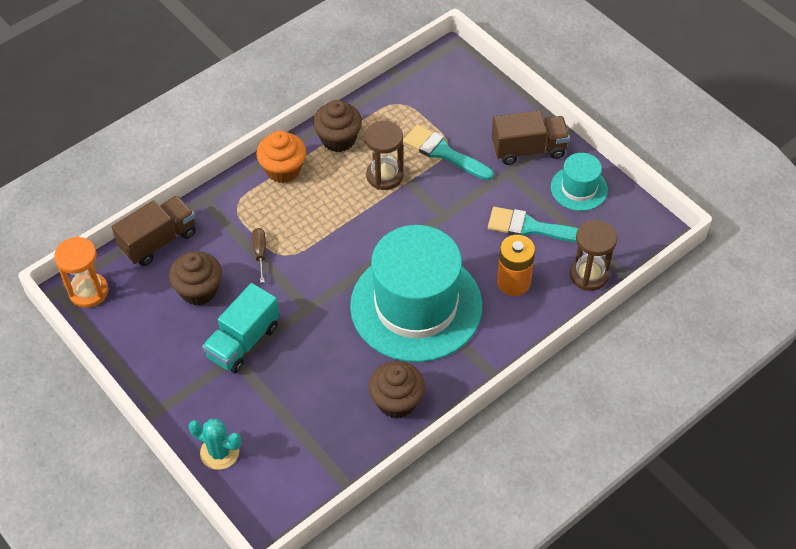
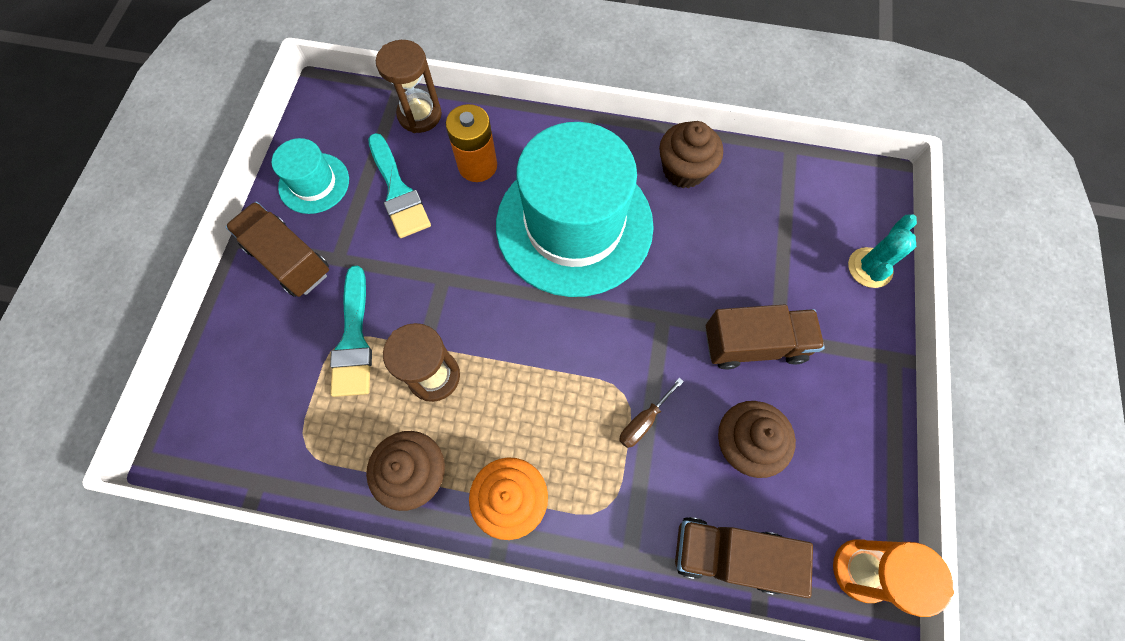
camera: 130 degrees left, 15 degrees up
turquoise cactus [189,419,241,470] -> turquoise cactus turned 45 degrees clockwise [848,214,917,288]
turquoise truck [202,283,279,373] -> brown truck [706,304,825,370]

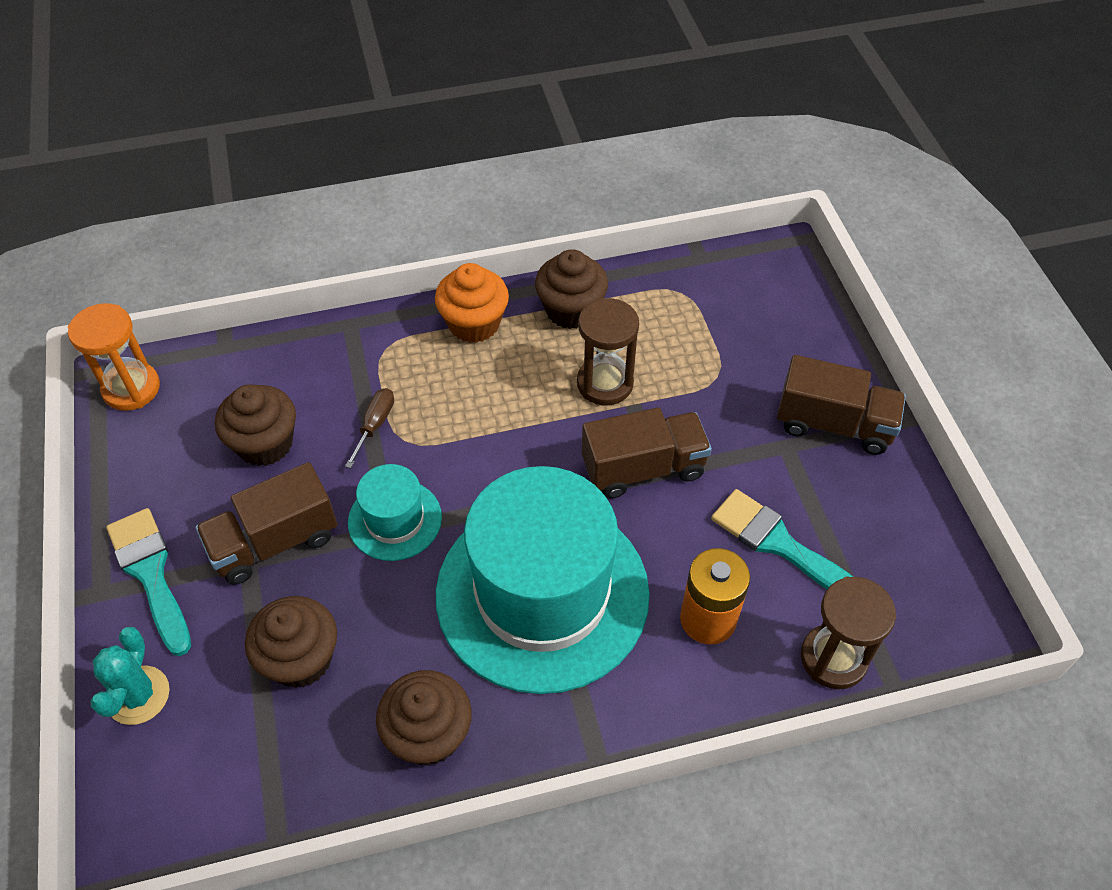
camera: 155 degrees right, 15 degrees down
turquoise hat [272,138,349,214] -> turquoise hat moved to [348,464,442,561]
turquoise brush [330,266,372,397] -> turquoise brush moved to [106,508,191,656]
brown truck [675,517,813,598] -> brown truck moved to [582,407,712,499]
none -> brown cupcake [245,596,337,688]

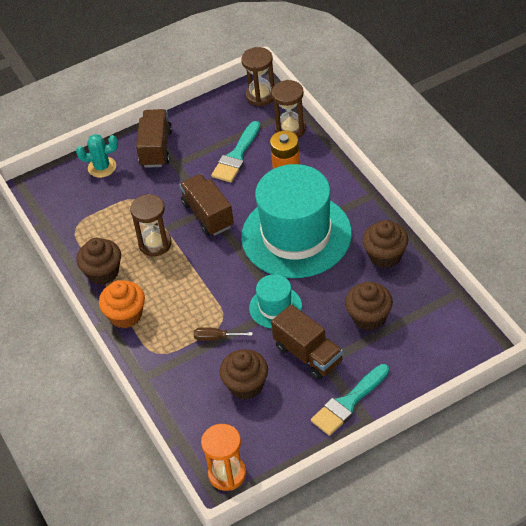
camera: 100 degrees left, 5 degrees down
turquoise cactus [91,627,170,725] -> turquoise cactus moved to [76,134,118,178]
none -> brown hourglass [241,47,274,107]

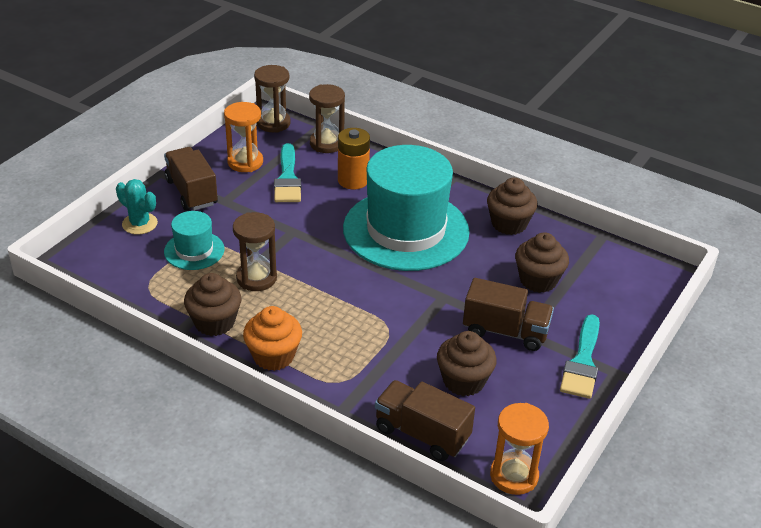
camera: 35 degrees left, 10 degrees down
turquoise cactus [76,134,118,178] -> turquoise cactus turned 75 degrees clockwise [116,179,158,235]
brown truck [179,174,234,236] -> brown truck moved to [375,380,475,461]
brown screwdriver [194,327,253,341] -> none
turquoise hat [249,274,302,328] -> turquoise hat moved to [164,211,224,270]
none -> orange hourglass [224,102,263,172]

